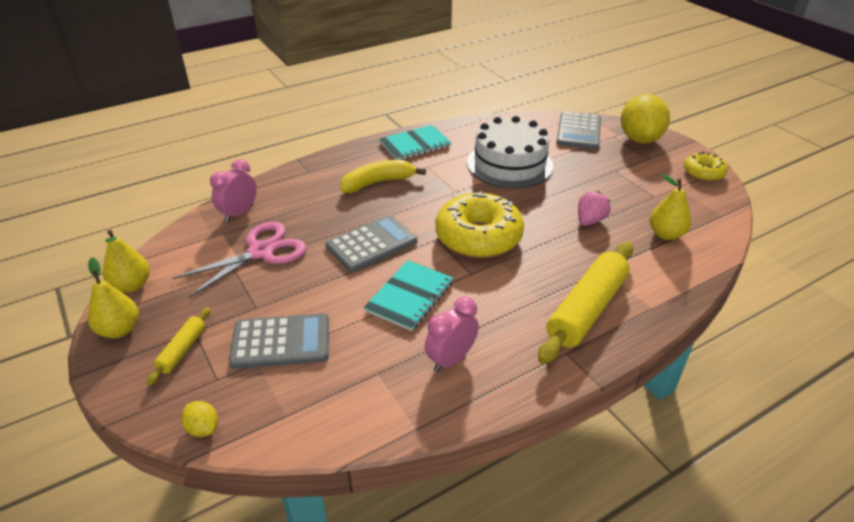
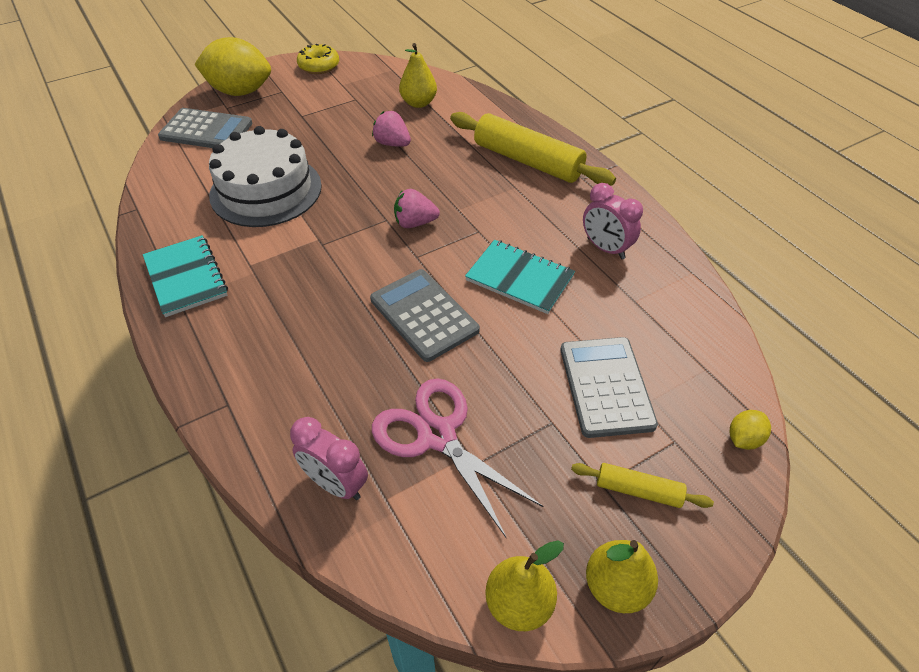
camera: 90 degrees left, 10 degrees up
yellow banana [340,160,426,193] -> none
yellow donut [435,192,524,258] -> pink strawberry [394,189,440,228]

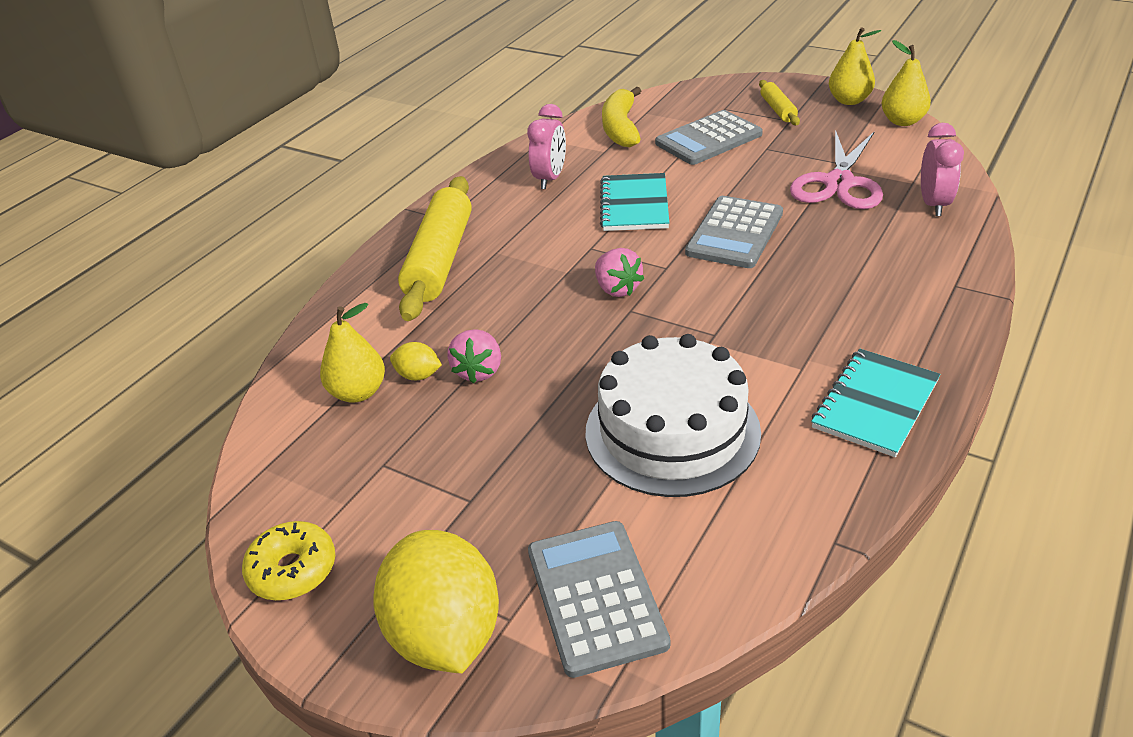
camera: 115 degrees left, 10 degrees down
yellow lemon [729,410,771,450] -> yellow lemon moved to [390,342,442,380]
none -> yellow banana [602,87,641,147]

